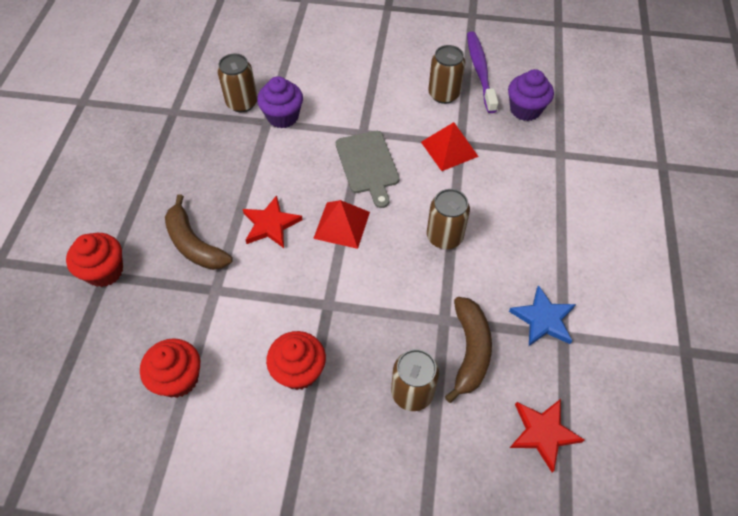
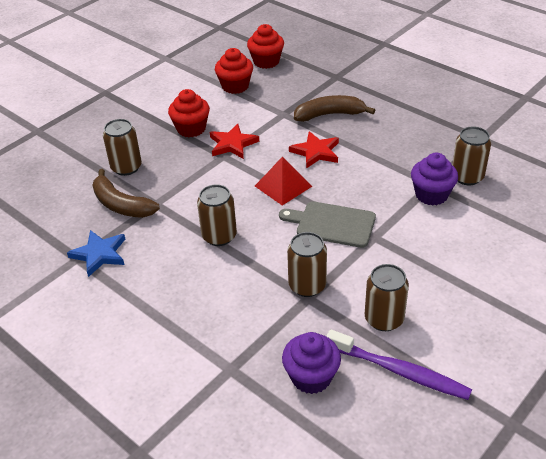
camera: 125 degrees right, 15 degrees down
red cupcake [66,233,123,287] -> red cupcake moved to [247,24,284,69]
red pyramid [421,122,479,171] -> brown can [287,232,327,297]
red star [510,399,584,472] -> red star moved to [210,124,259,159]

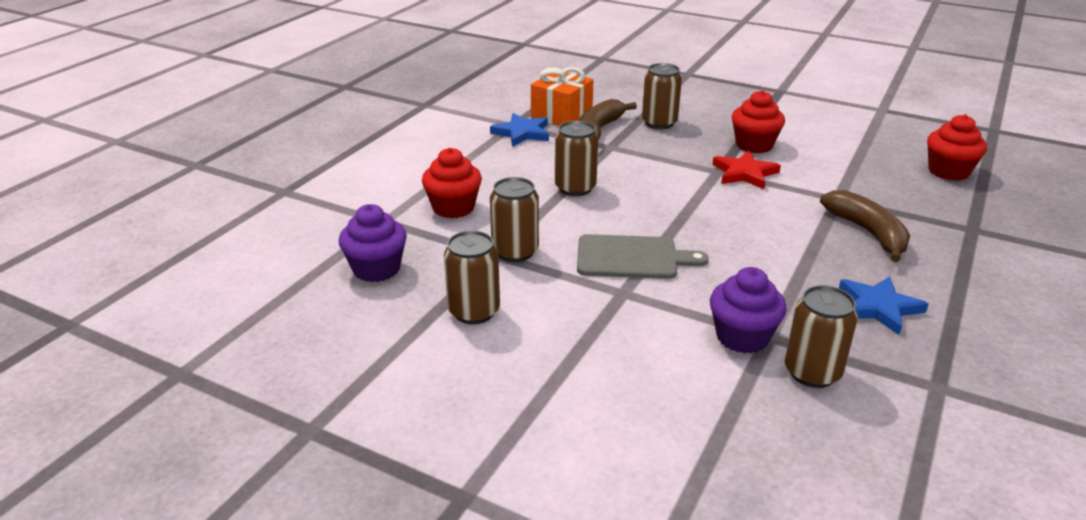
camera: 75 degrees right, 10 degrees down
red cupcake [215,48,253,94] -> red cupcake moved to [422,148,482,218]
red pyramid [255,157,312,206] -> none
grey cutting board [279,201,376,248] -> grey cutting board turned 90 degrees clockwise [577,234,709,279]
red star [289,131,339,169] -> none
purple toothbrush [326,329,472,400] -> none
none -> orange gift [531,67,593,126]
none -> blue star [839,276,928,335]

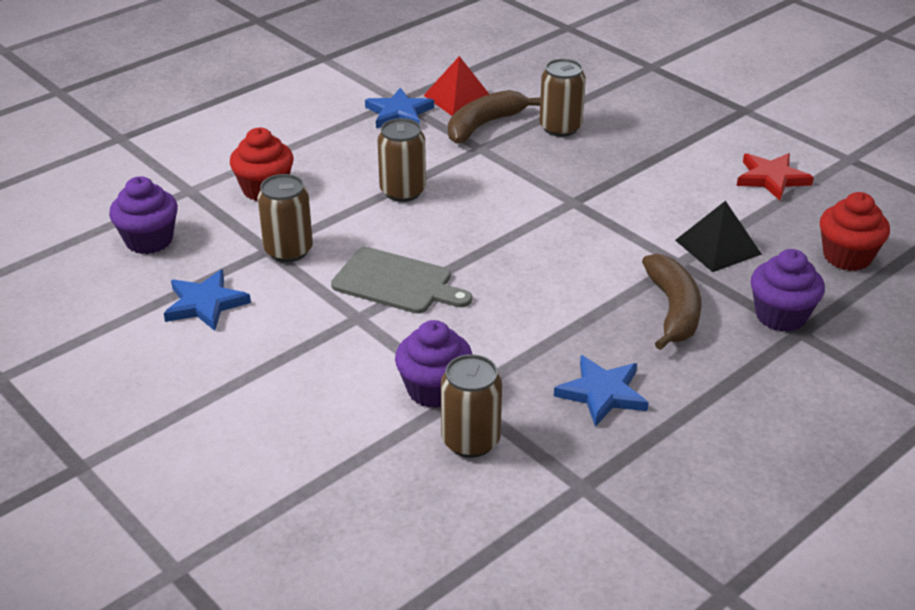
camera: 20 degrees right, 5 degrees up
brown can [444,231,500,324] -> blue star [164,269,251,331]
orange gift [531,67,593,126] -> red pyramid [423,56,489,116]
red star [712,150,781,189] -> red star moved to [737,153,814,200]
red cupcake [732,90,785,153] -> none
none -> black pyramid [675,201,762,272]
none -> purple cupcake [751,249,825,332]

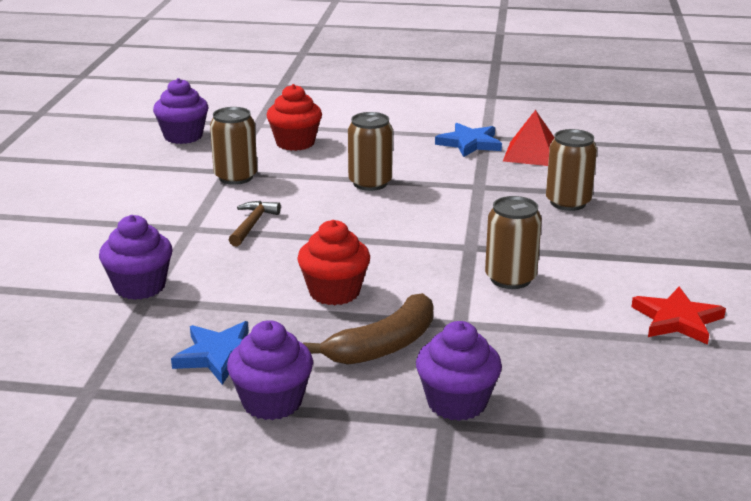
camera: 50 degrees right, 10 degrees down
blue star [164,269,251,331] -> none
grey cutting board [331,247,472,314] -> brown hammer [229,201,281,247]
brown can [441,354,502,458] -> brown can moved to [485,196,542,289]
brown banana [448,90,541,144] -> none
black pyramid [675,201,762,272] -> none
red cupcake [820,192,890,271] -> red cupcake moved to [297,220,370,305]
none -> purple cupcake [227,320,313,420]

